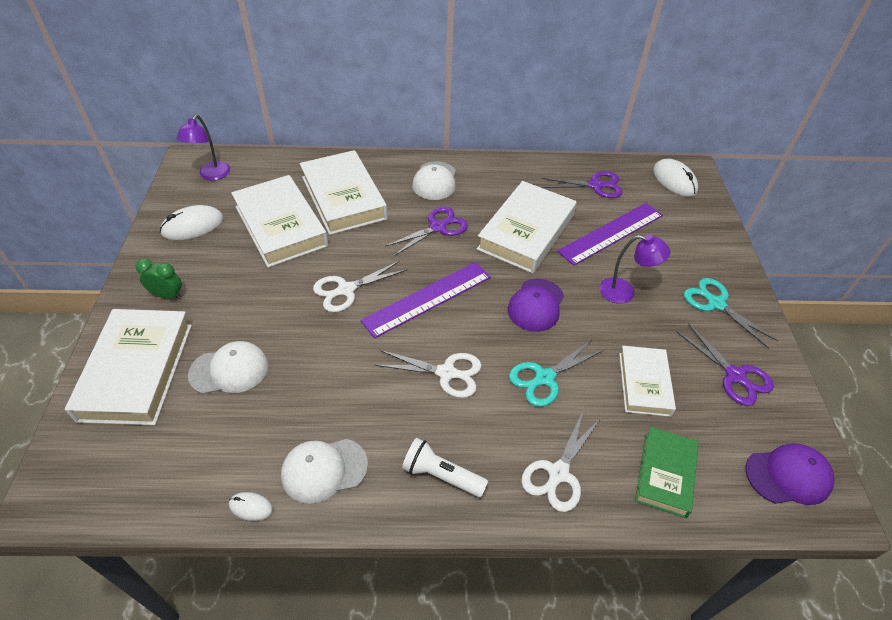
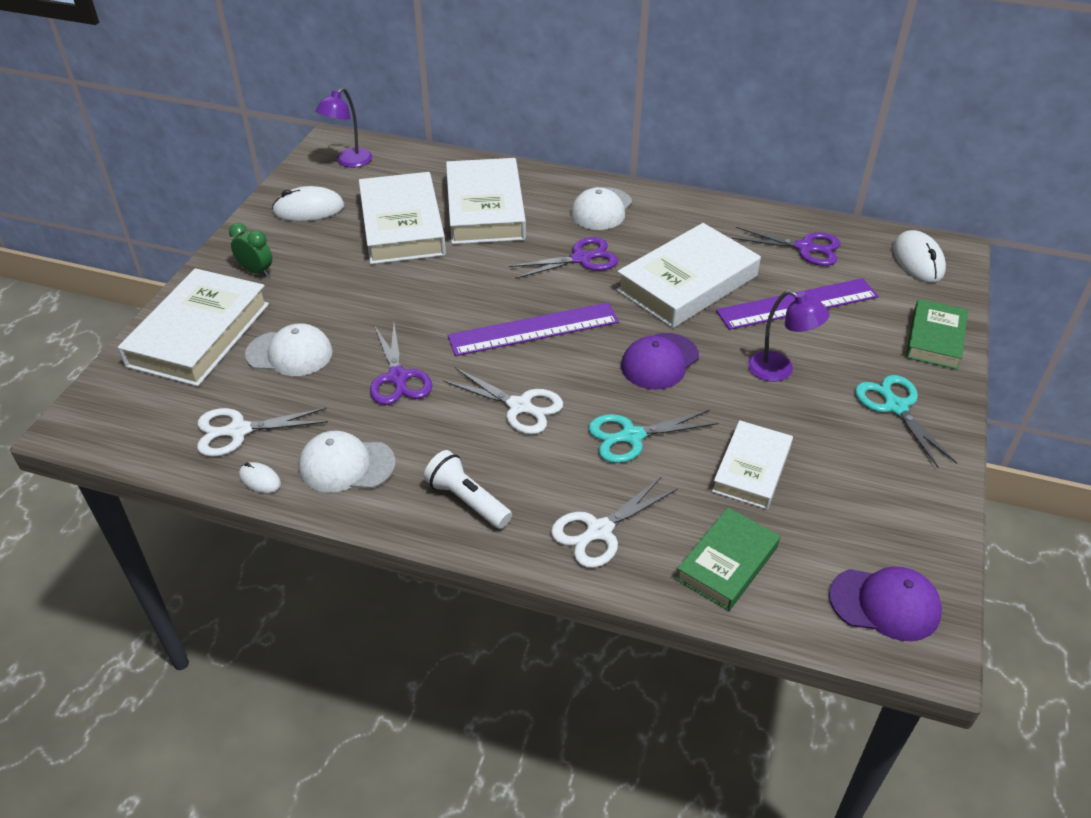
camera: 20 degrees right, 5 degrees down
white scissors [313,261,407,312] -> white scissors moved to [197,408,328,457]
purple scissors [676,323,774,406] -> purple scissors moved to [370,324,432,405]
none -> green book [906,299,968,370]

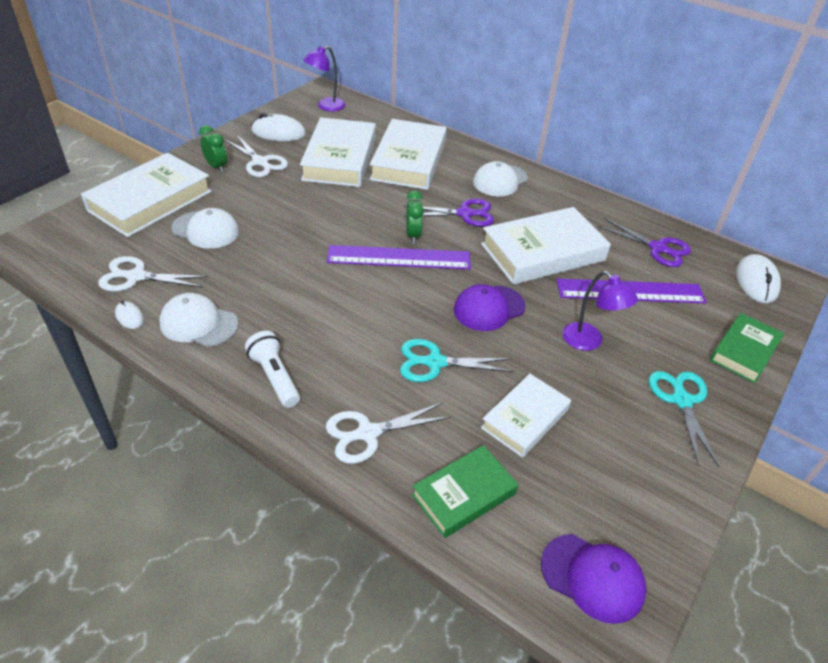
camera: 15 degrees right, 0 degrees up
purple scissors [370,324,432,405] -> none
white scissors [443,367,563,435] -> white scissors moved to [225,134,288,177]
none -> green clock [406,191,424,243]

